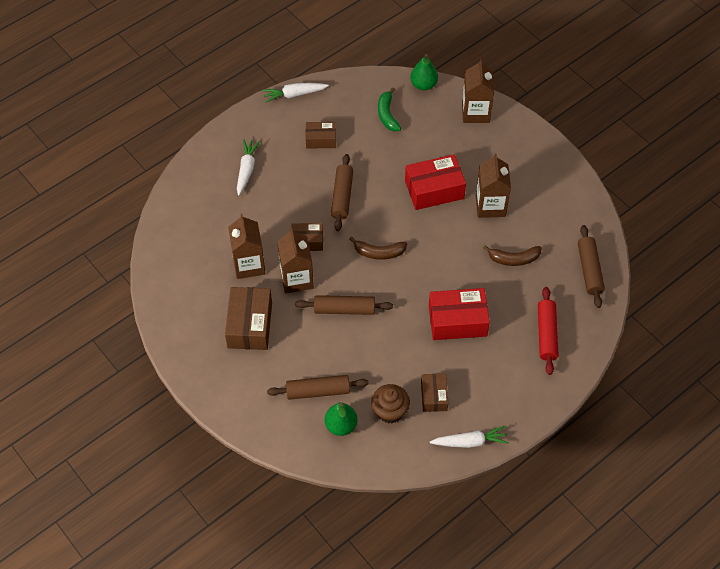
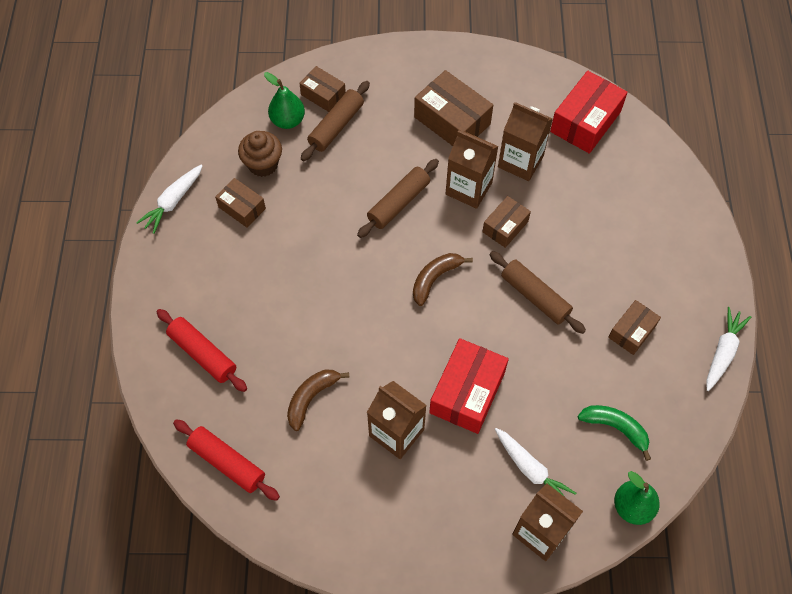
camera: 130 degrees right, 5 degrees up
white carrot [237,139,260,196] -> white carrot moved to [495,428,577,497]
red box [429,288,490,340] -> red box moved to [550,71,628,154]
brown rolling pin [578,225,605,308] -> red rolling pin [173,419,280,501]
none -> brown box [299,66,346,112]

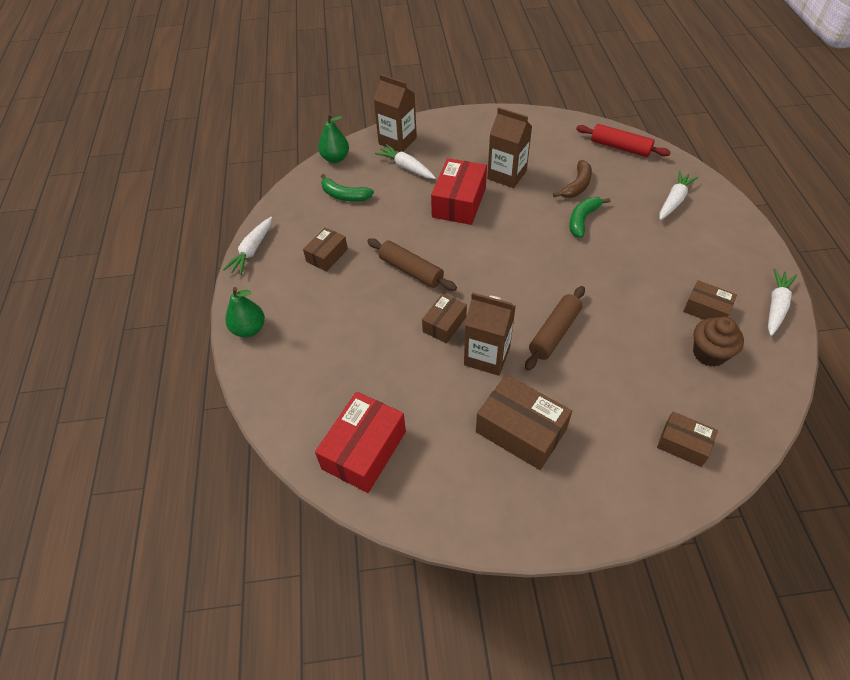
camera: 175 degrees right, 10 degrees down
red rolling pin [156,309,247,392] -> white carrot [659,171,698,220]
green pear [264,72,305,129] -> green pear moved to [225,287,265,337]
brown rolling pin [301,81,370,161] -> none
brown banana [413,253,473,306] -> none
brown carton [498,102,553,181] -> none
none -> green banana [570,197,610,238]

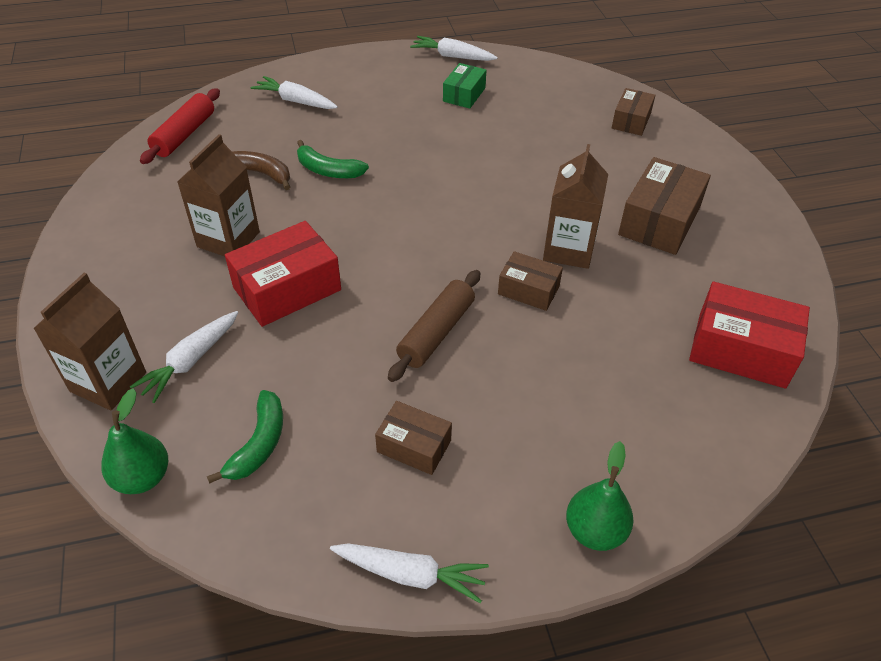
camera: 100 degrees left, 5 degrees down
red box [431,158,487,225] -> red box turned 45 degrees counterclockwise [225,221,341,327]
brown rolling pin [525,286,585,371] -> none
brown box [683,280,737,320] -> green box [443,63,487,109]
brown cupcake [693,317,744,367] -> none

